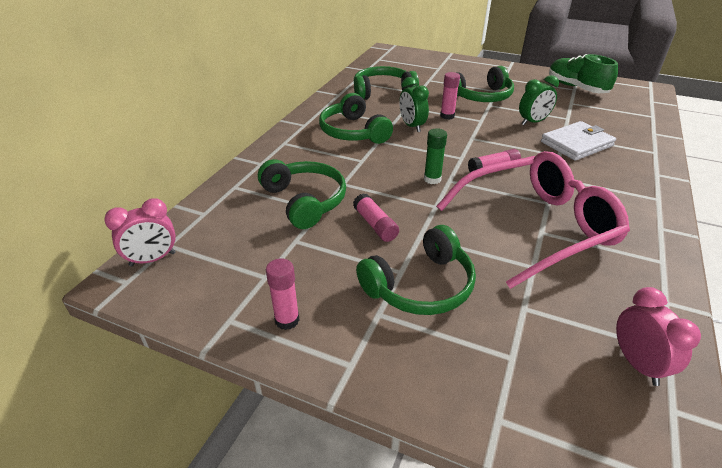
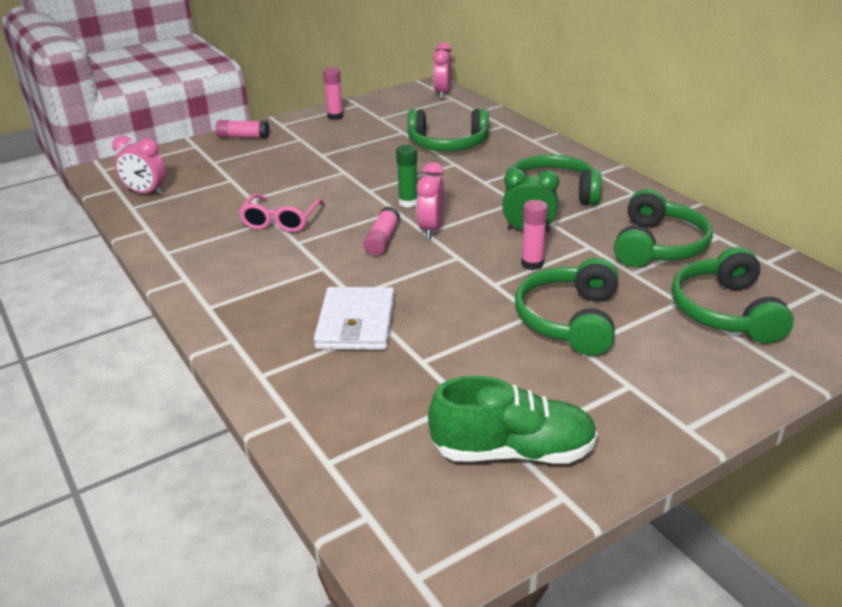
camera: 125 degrees right, 5 degrees down
pink glue stick [353,193,399,242] -> pink glue stick moved to [216,120,270,138]
green headphones [356,225,476,315] -> green headphones moved to [672,247,794,344]
pink glasses [436,151,630,289] -> pink glasses [239,194,324,232], size x0.50
green clock [519,75,559,125] -> none
none -> pink clock [416,162,444,239]

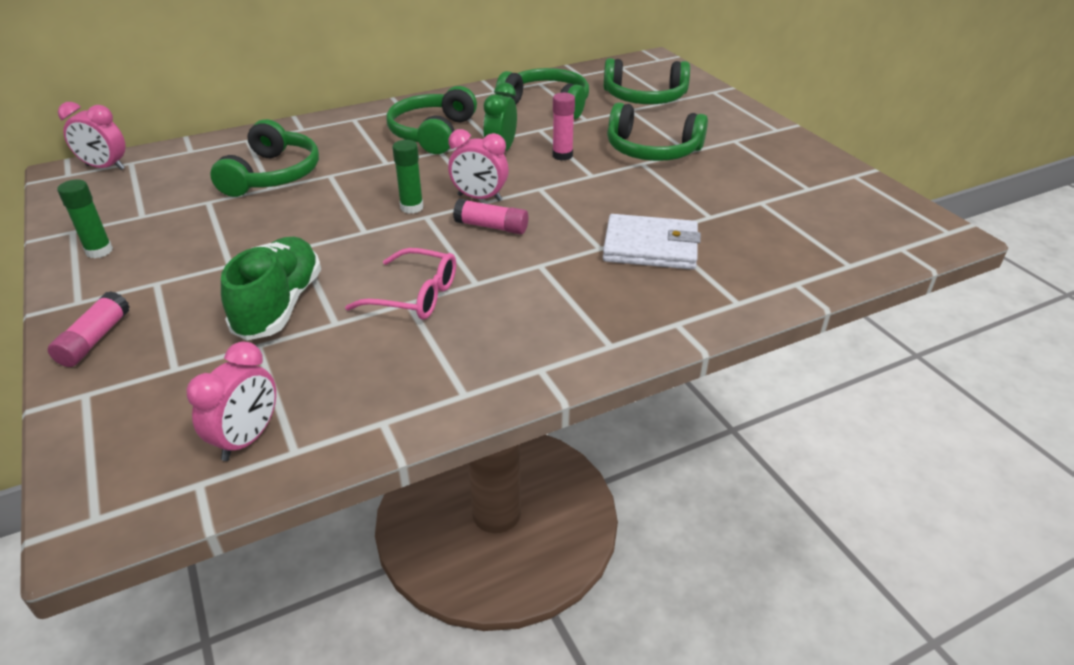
camera: 85 degrees left, 5 degrees up
pink glue stick [323,67,343,120] -> green glue stick [57,179,113,258]
green shoe [428,376,598,464] -> green shoe moved to [221,237,321,341]

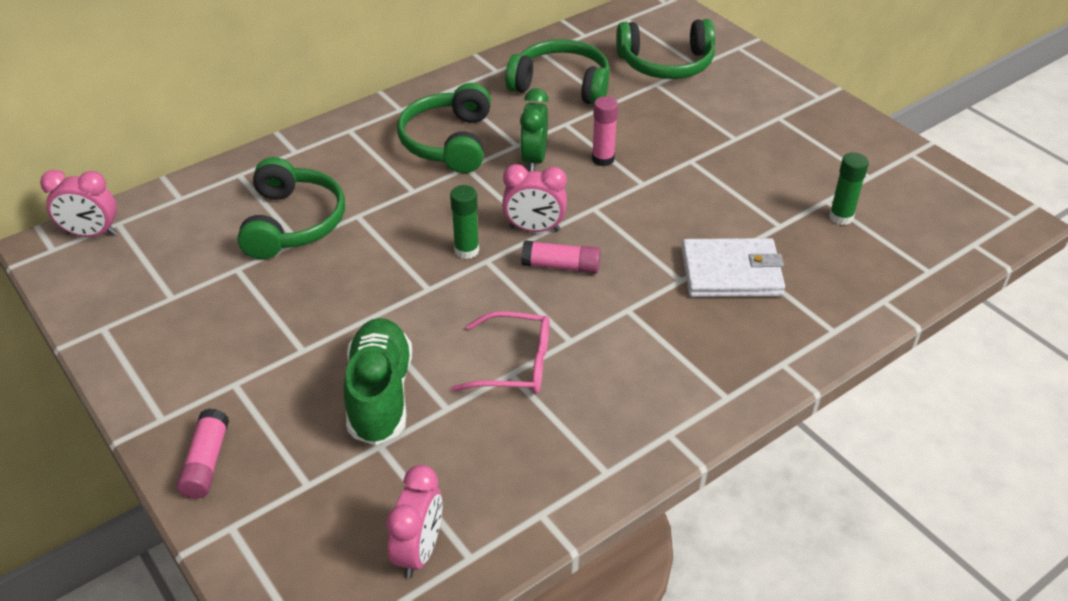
camera: 10 degrees left, 5 degrees up
green glue stick [57,179,113,258] -> green glue stick moved to [829,152,869,225]
green headphones [607,102,708,161] -> none

